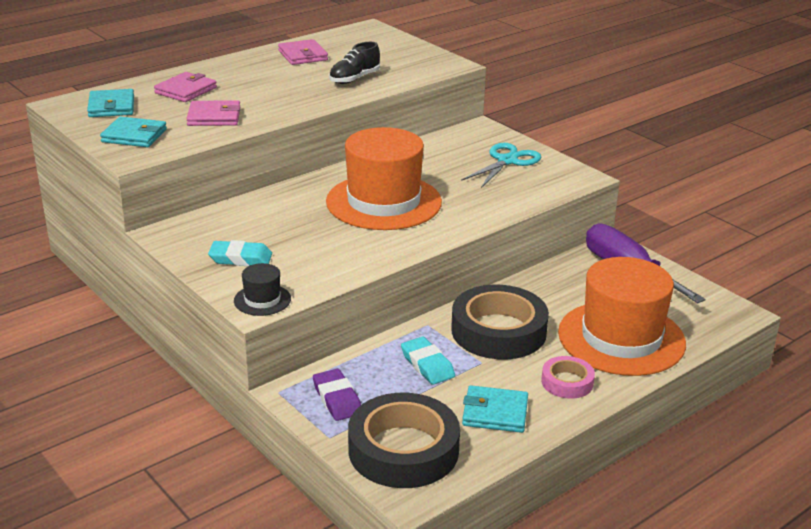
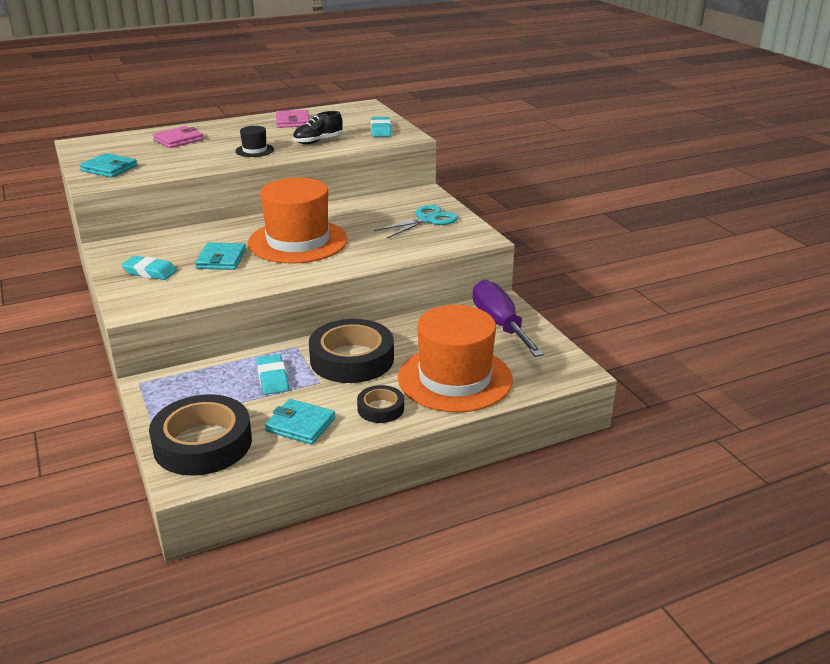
camera: 15 degrees right, 0 degrees up
turquoise wallet [87,89,134,117] -> turquoise wallet moved to [195,242,246,270]
pink wallet [186,100,240,126] -> none
black hat [234,263,291,316] -> black hat moved to [235,126,274,157]
purple eraser [313,369,361,421] -> none
pink tape [541,356,595,399] -> black tape [357,385,404,423]
none -> turquoise eraser [371,117,391,137]

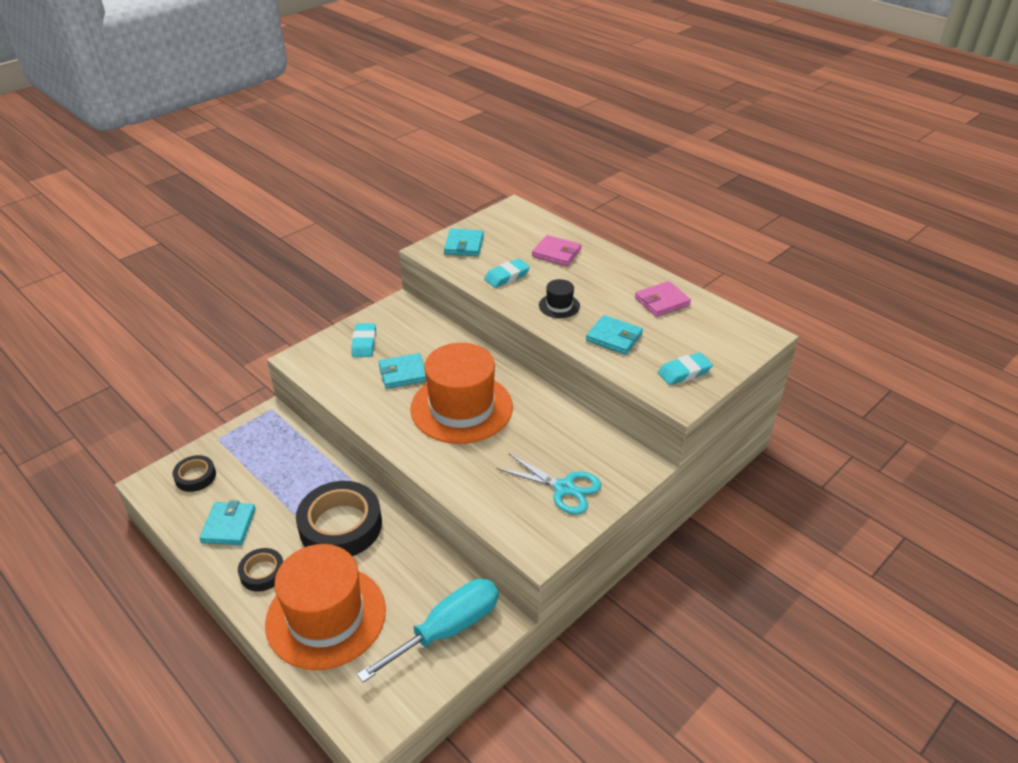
camera: 70 degrees right, 10 degrees up
black tape [149,394,252,475] -> black tape [172,455,216,492], size x0.51
turquoise eraser [256,354,289,395] -> turquoise eraser moved to [484,259,530,288]
black shoe [293,111,343,144] -> turquoise wallet [586,315,643,355]
purple screwdriver [473,280,544,357] -> turquoise screwdriver [357,579,499,683]

